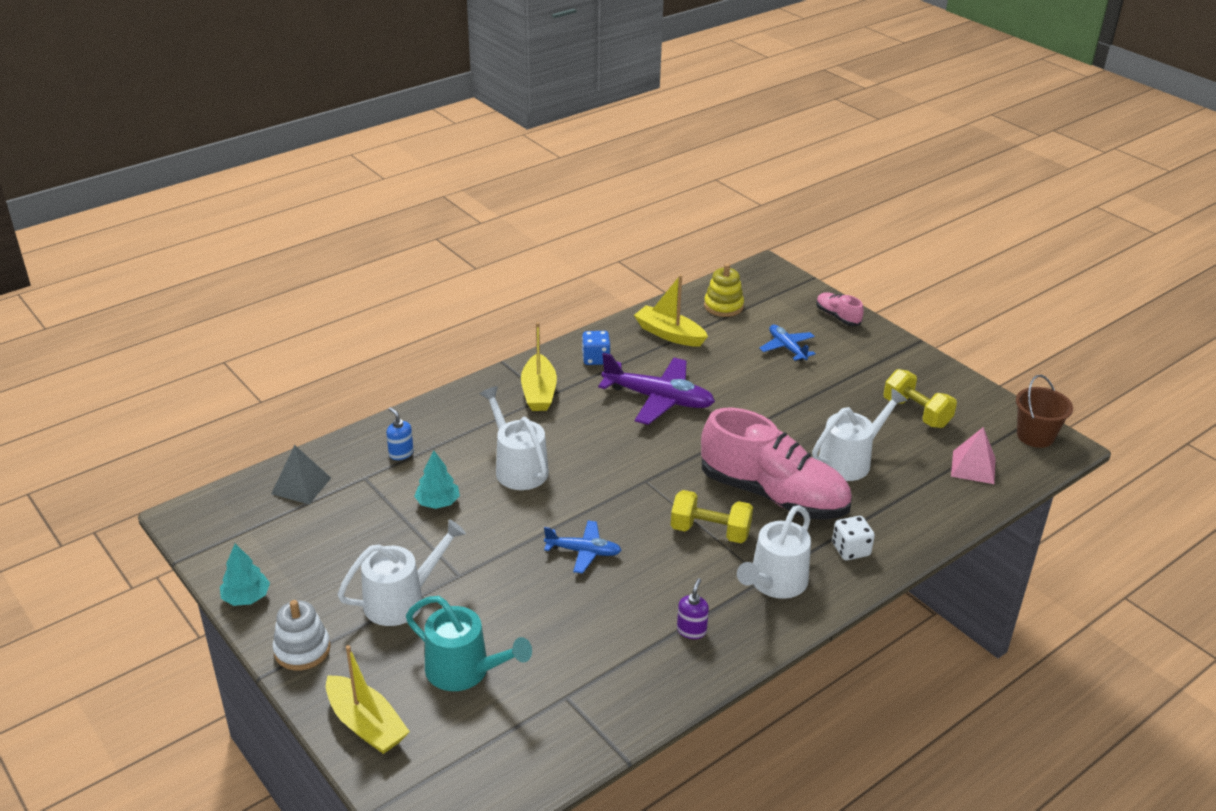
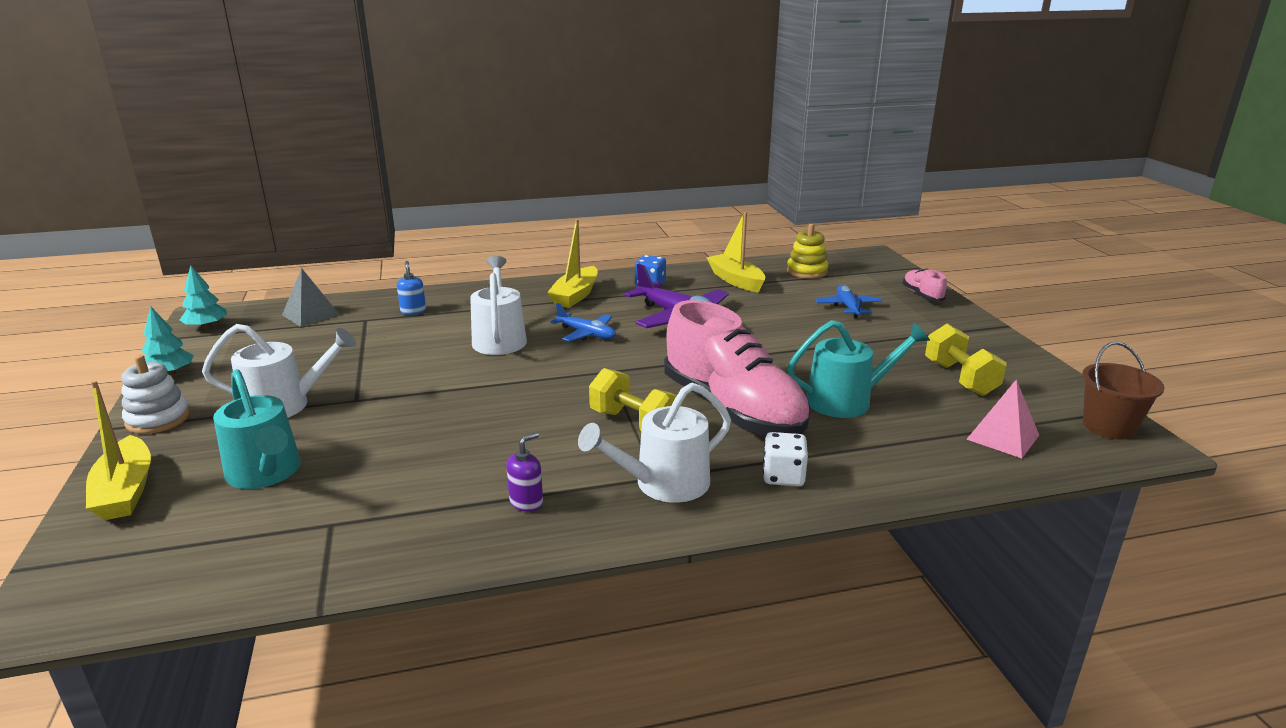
camera: 25 degrees right, 10 degrees down
turquoise tree [414,450,460,509] -> turquoise tree moved to [180,265,227,329]
blue plane [544,520,622,573] -> blue plane moved to [550,303,616,342]
white watering can [812,388,908,481] -> turquoise watering can [787,320,930,418]

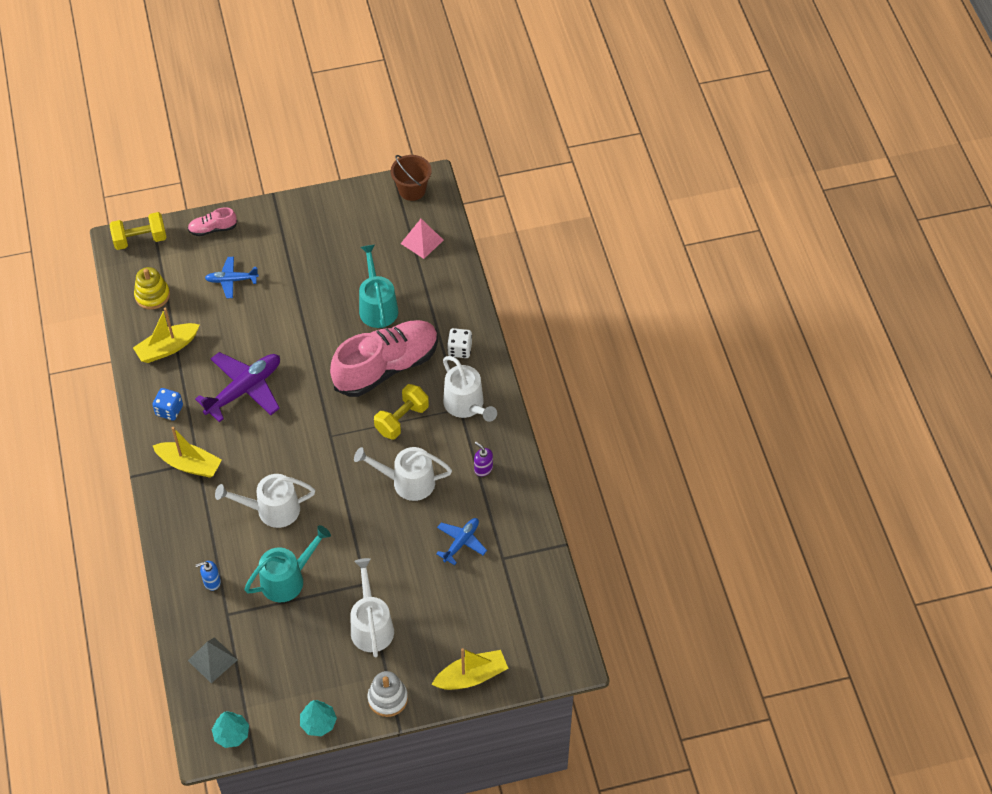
camera: 90 degrees left, 30 degrees up
turquoise watering can [213,369,301,489] -> turquoise watering can moved to [244,525,331,602]
blue plane [550,303,616,342] -> blue plane moved to [436,518,487,565]
yellow dumbbell [925,324,1007,396] -> yellow dumbbell moved to [109,212,167,250]
none -> white watering can [354,447,452,501]

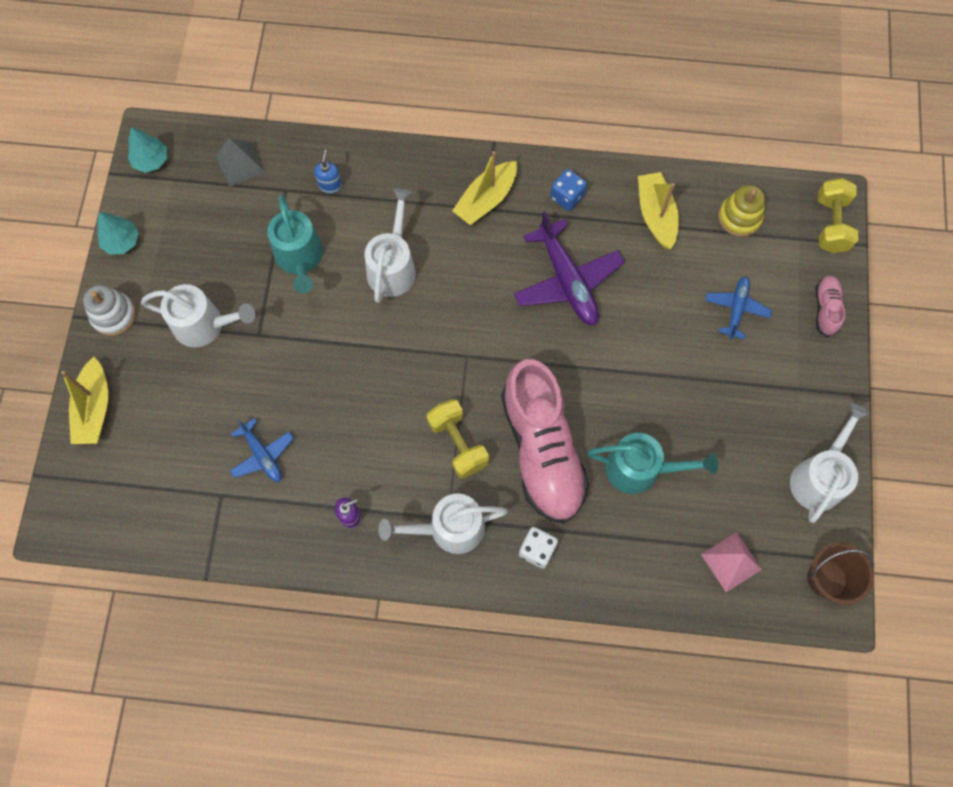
camera: 110 degrees right, 15 degrees up
white watering can [354,447,452,501] -> white watering can moved to [790,403,870,523]

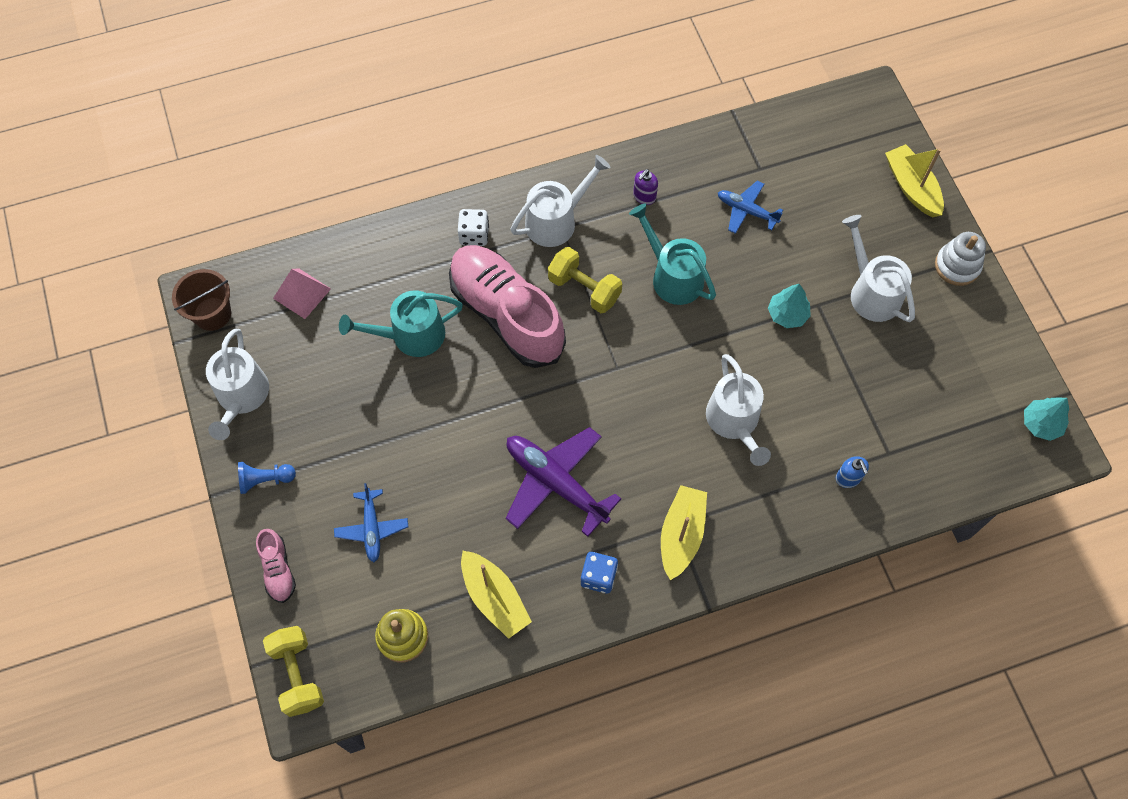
camera: 155 degrees right, 5 degrees down
turquoise tree [97,212,139,255] -> turquoise tree moved to [768,284,811,328]
white watering can [141,284,255,347] -> white watering can turned 75 degrees clockwise [842,215,915,322]
grey pyramid [215,138,265,187] -> none
turquoise watering can [267,195,323,294] -> turquoise watering can moved to [629,204,716,305]
none -> blue pawn [238,462,296,494]

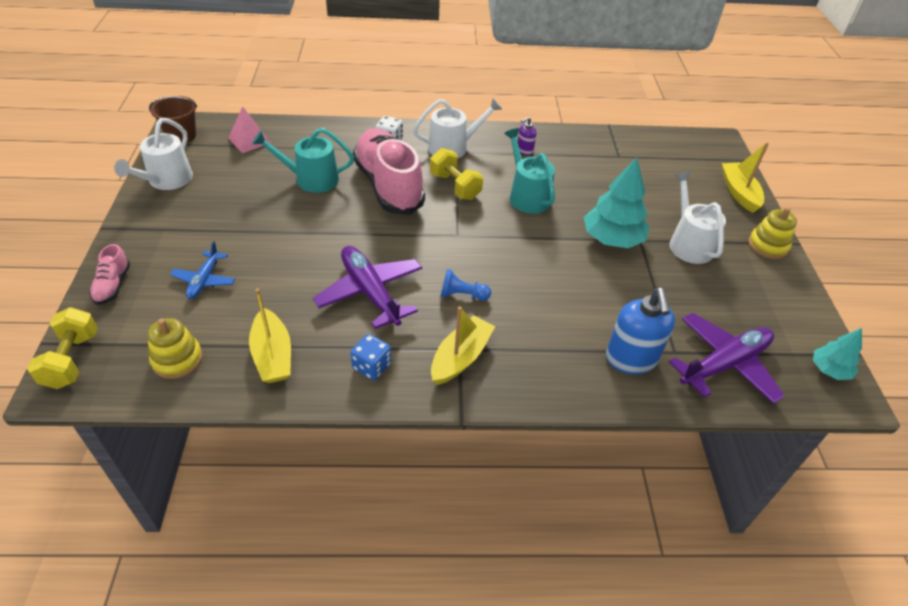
camera: 15 degrees right, 20 degrees down
blue pawn [238,462,296,494] -> blue pawn moved to [441,269,491,301]
white watering can [706,354,771,466] -> none
blue plane [718,181,783,234] -> none
turquoise tree [768,284,811,328] -> turquoise tree [584,157,650,248], size x1.78
blue soap dispenser [836,456,869,488] -> blue soap dispenser [606,288,675,374], size x2.03
white stacking toy [935,232,986,286] -> yellow stacking toy [748,207,797,259]
none -> purple plane [669,313,785,404]

